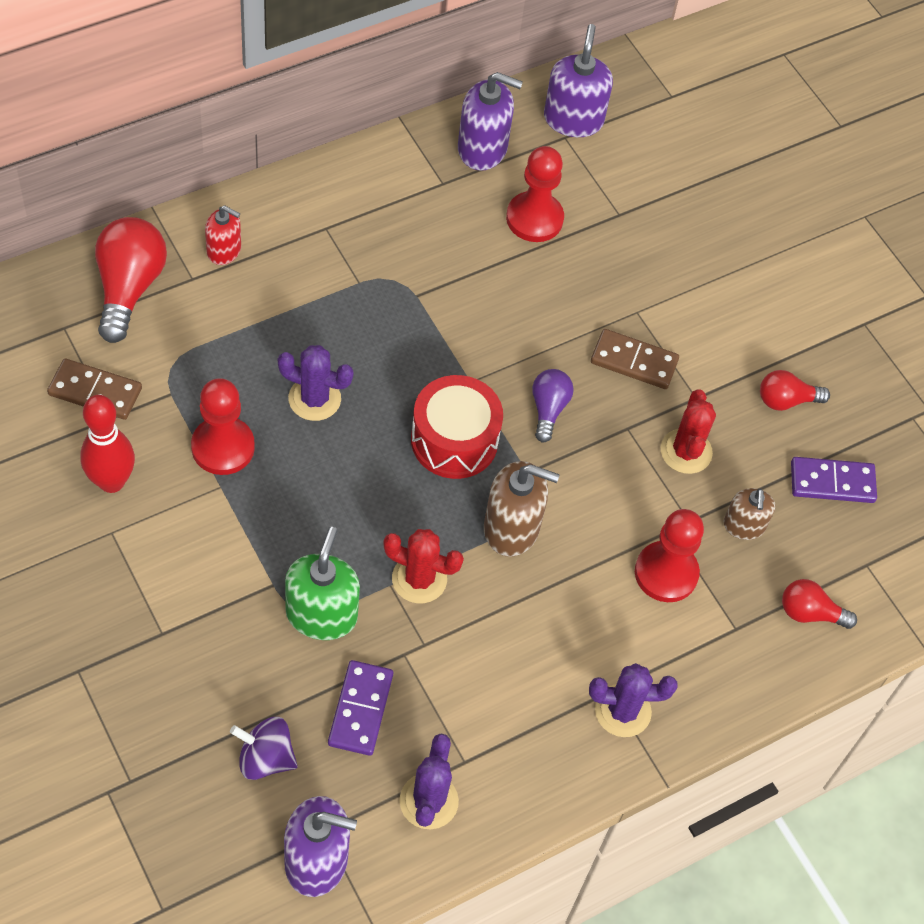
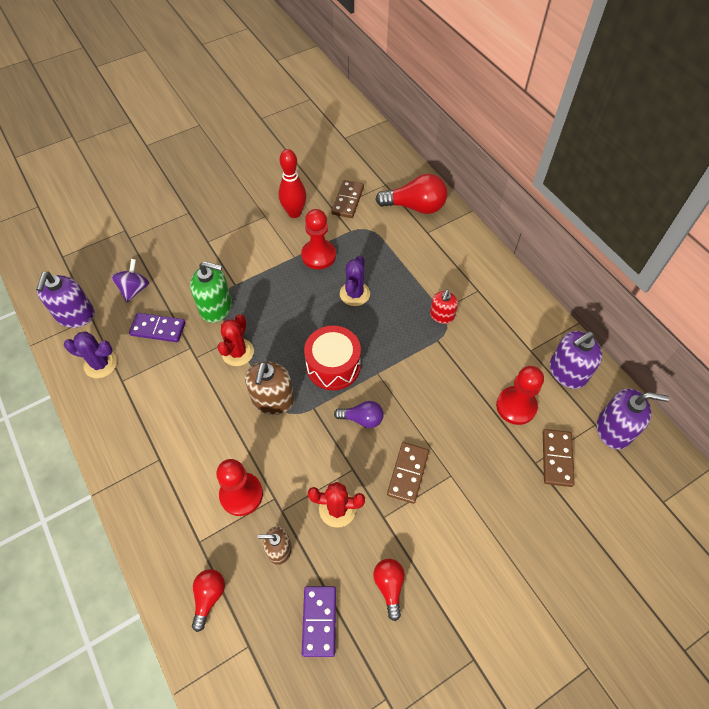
camera: 95 degrees right, 0 degrees up
red soap dispenser [205,205,241,265] -> red soap dispenser moved to [430,290,458,324]
purple soap dispenser [458,72,523,171] -> purple soap dispenser turned 45 degrees clockwise [550,331,603,389]
purple cactus [589,663,678,737] -> none
none -> brown domino [543,429,574,487]

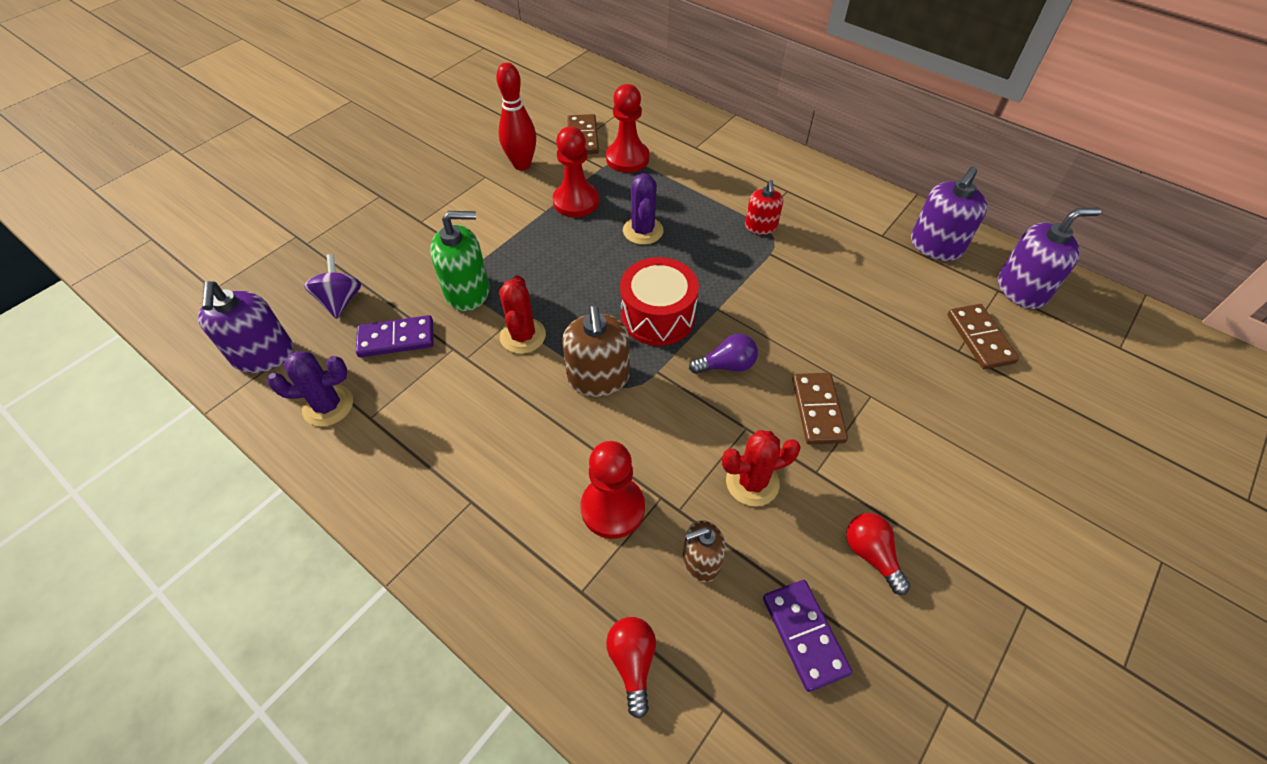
camera: 20 degrees left, 5 degrees down
red light bulb [375,174,447,214] -> none
red pawn [496,366,544,425] -> red pawn moved to [606,84,649,173]

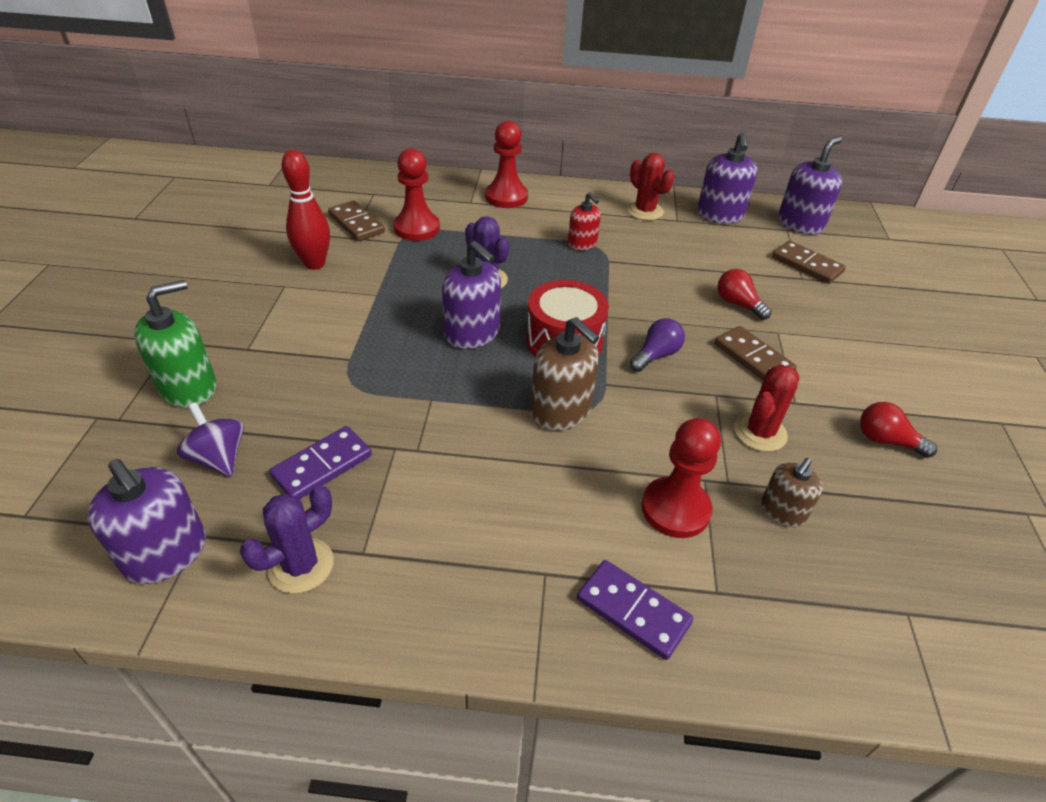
camera: 35 degrees left, 10 degrees down
green soap dispenser [430,211,489,311] -> green soap dispenser moved to [134,280,217,408]
red cactus [499,275,546,354] -> red cactus moved to [627,153,674,221]
red pawn [553,126,599,217] -> red pawn moved to [485,121,528,208]
red light bulb [606,617,656,719] -> red light bulb moved to [717,269,771,320]
purple domino [763,580,852,692] -> purple domino moved to [577,560,693,660]
none -> purple soap dispenser [442,241,501,349]

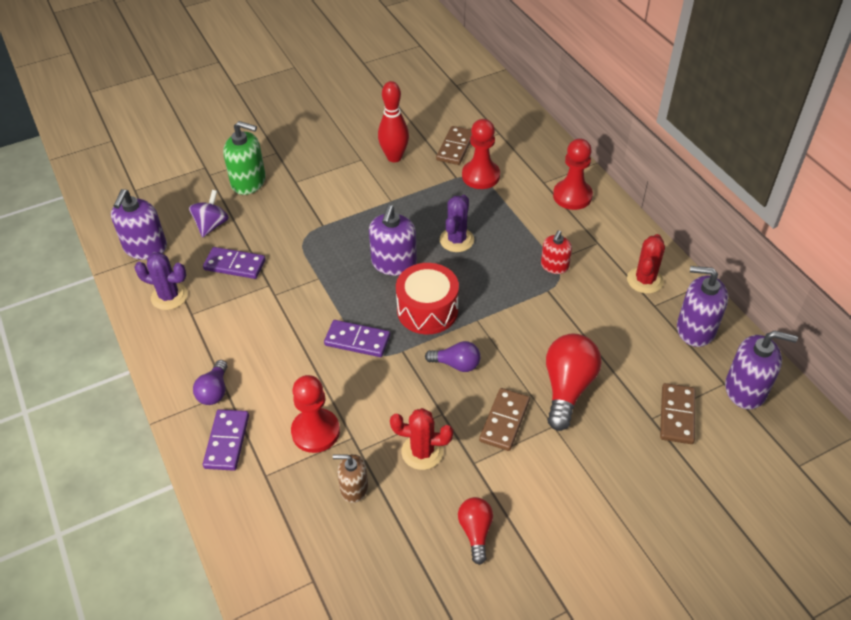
camera: 60 degrees right, 5 degrees up
brown soap dispenser [531,317,599,431] -> purple domino [324,320,390,357]
purple soap dispenser [697,133,757,224] -> purple soap dispenser turned 45 degrees clockwise [677,266,728,347]
red light bulb [717,269,771,320] -> red light bulb [546,334,602,431], size x1.74
none -> purple light bulb [193,360,227,405]

